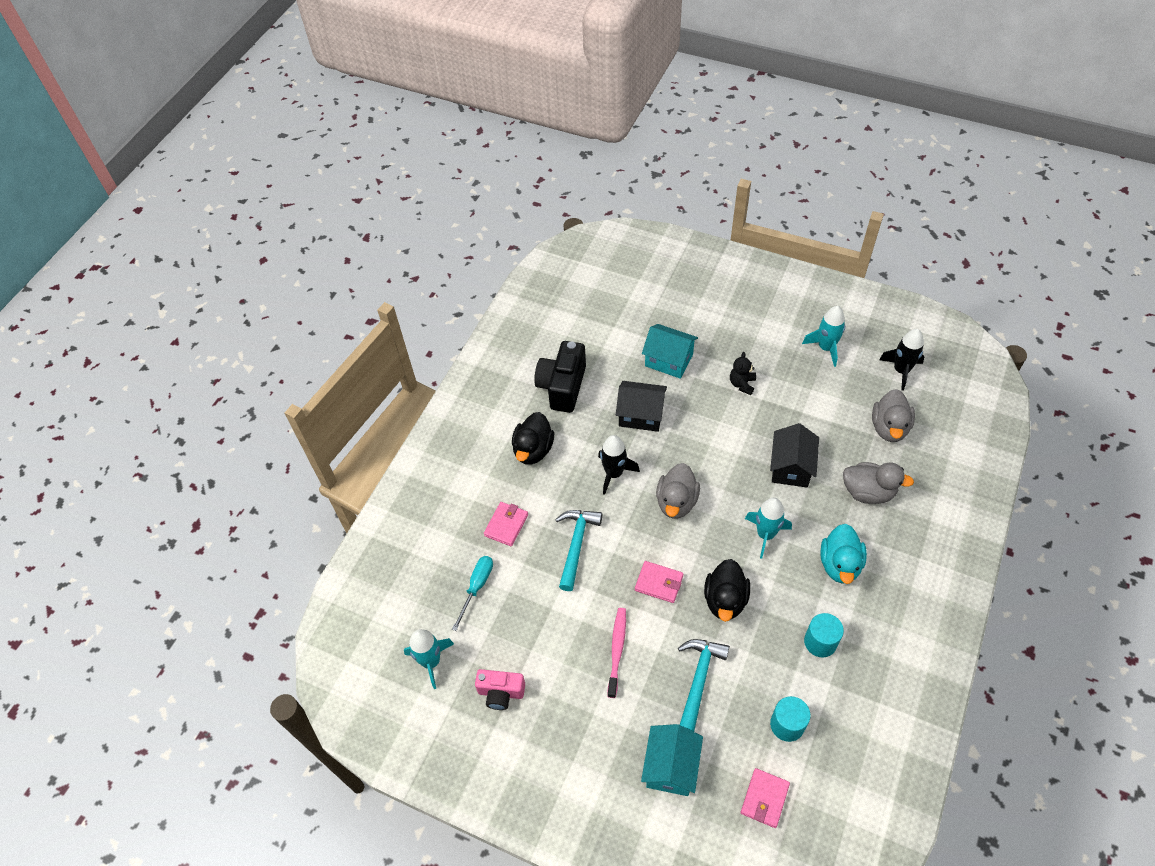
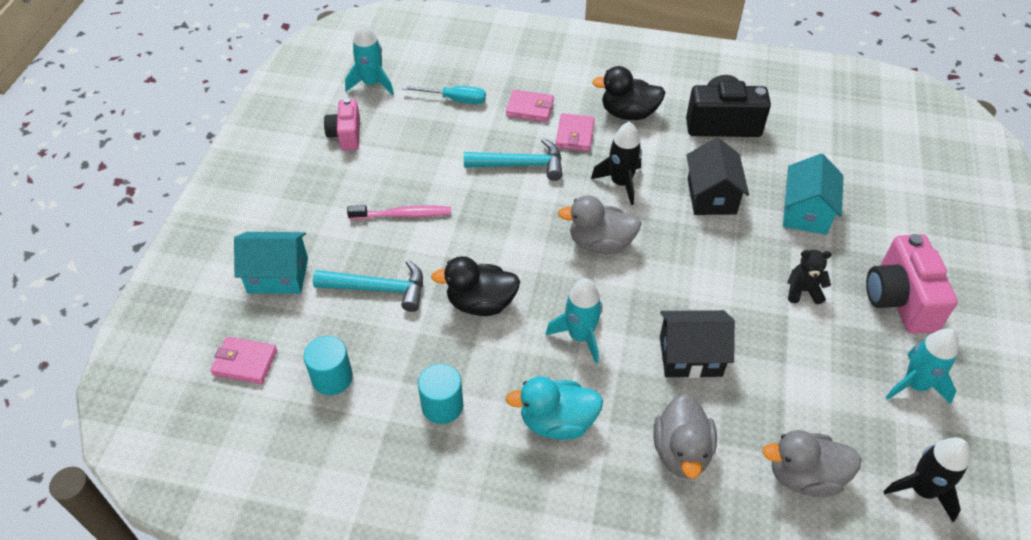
camera: 75 degrees right, 5 degrees down
pink wallet [635,561,683,603] -> pink wallet moved to [556,113,595,151]
none -> pink camera [866,234,958,334]

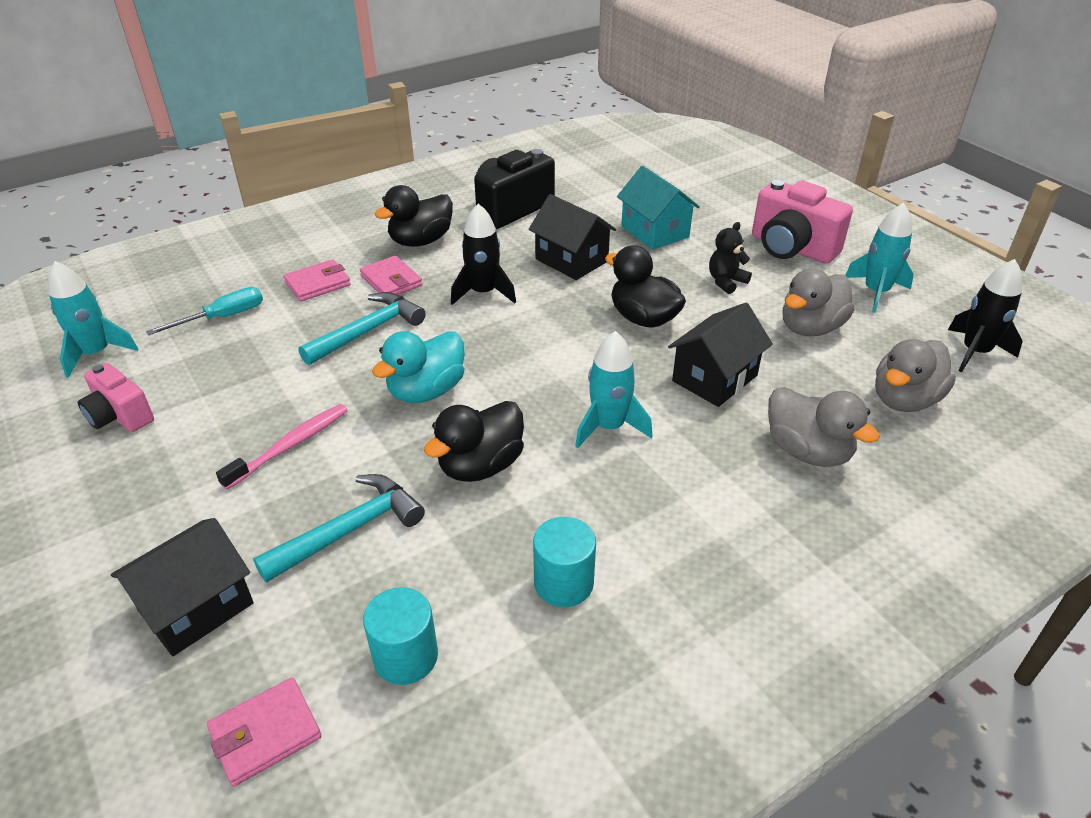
camera: 45 degrees left, 10 degrees down
turquoise house [234,232,308,294] -> black house [111,518,254,656]
turquoise duck [506,376,603,440] -> turquoise duck moved to [372,331,465,403]
grey duck [558,195,641,254] -> grey duck moved to [783,269,855,336]
none -> black duck [605,245,686,328]

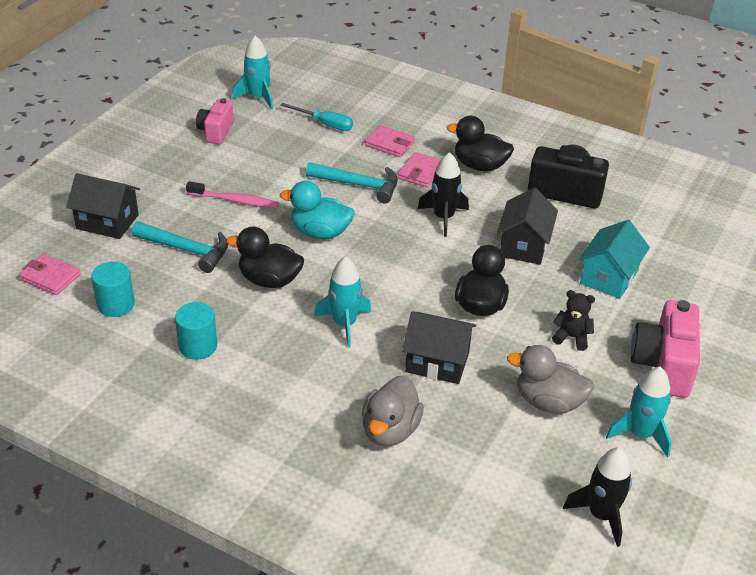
camera: 60 degrees right, 0 degrees up
grey duck [875,339,956,412] -> none

